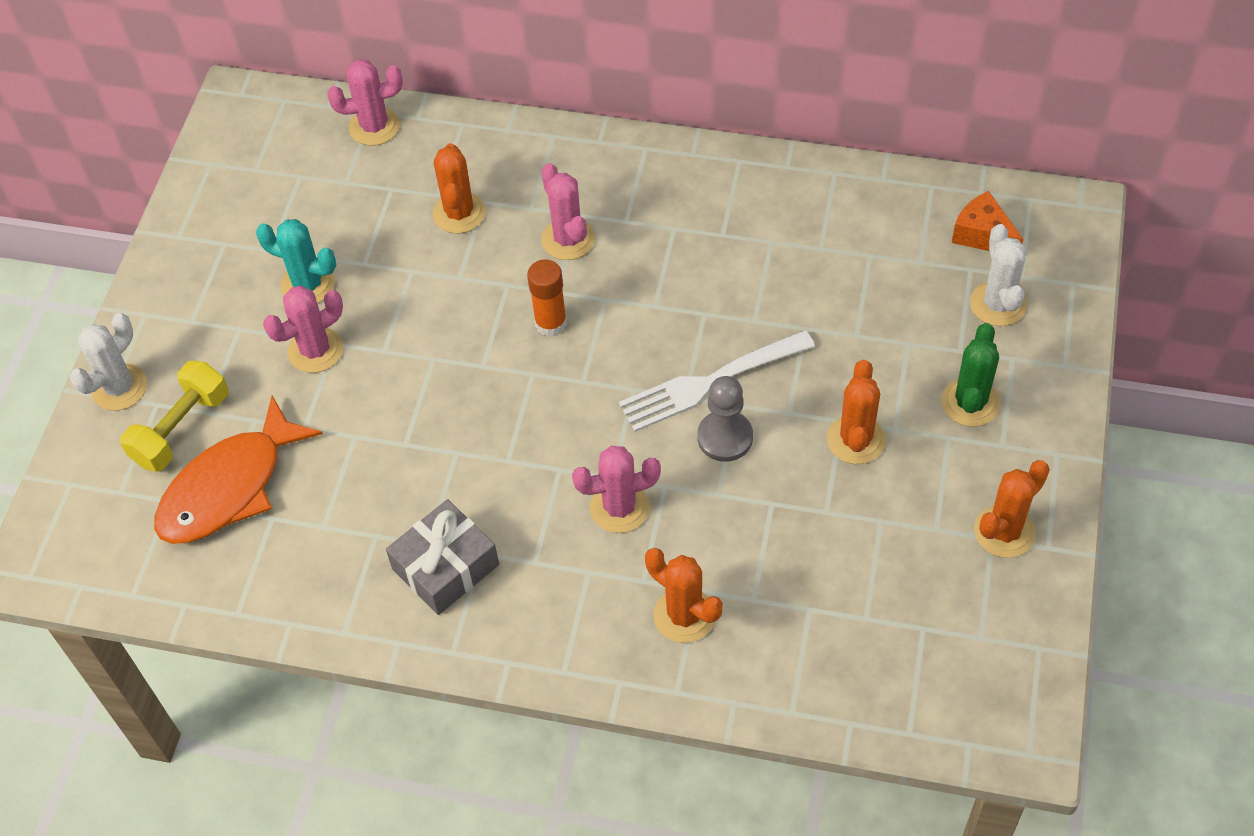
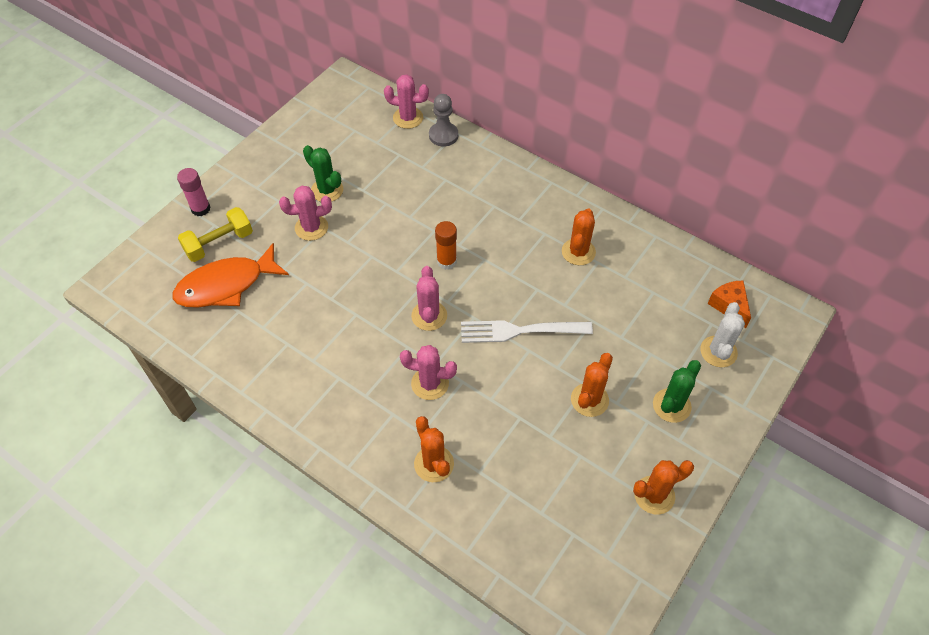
camera: 20 degrees right, 0 degrees up
white cactus [70,313,147,411] -> pink glue stick [177,168,211,216]
turquoise cactus [256,219,336,303] -> green cactus [303,145,343,202]
grey gift [386,499,499,615] -> none
orange cactus [433,143,486,233] -> orange cactus moved to [562,208,596,265]
pink cactus [541,163,595,260] -> pink cactus moved to [411,266,447,331]
grey pawn [697,376,753,462] -> grey pawn moved to [429,94,458,147]

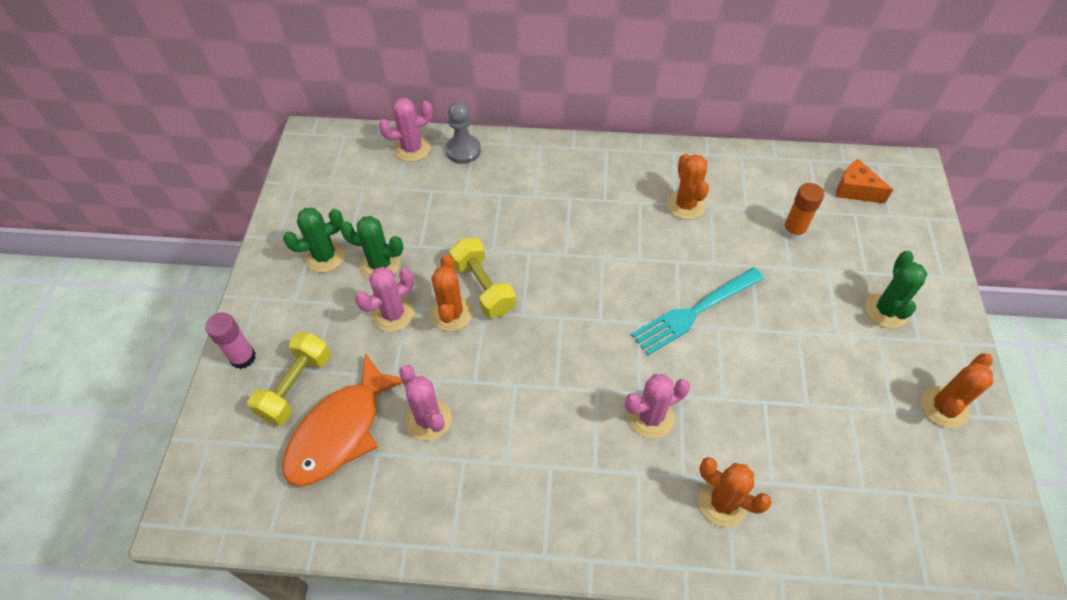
camera: 30 degrees left, 0 degrees up
pink cactus [411,266,447,331] -> pink cactus moved to [399,365,452,441]
orange glue stick [435,221,457,270] -> orange glue stick moved to [782,183,824,241]
white fork [461,320,593,343] -> turquoise fork [631,267,764,355]
orange cactus [571,353,613,417] -> orange cactus moved to [430,255,473,332]
white cactus [700,302,745,367] -> none
none -> green cactus [283,208,345,273]
none -> yellow dumbbell [449,238,516,318]

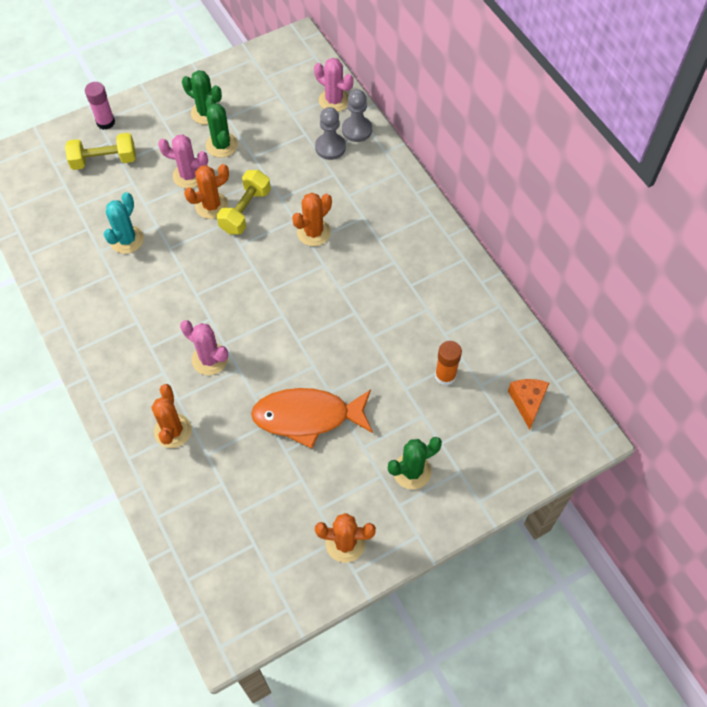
camera: 55 degrees right, 5 degrees up
orange fish [282,353,403,487] -> orange fish moved to [251,388,373,449]
pink cactus [399,365,452,441] -> turquoise cactus [103,192,144,254]
turquoise fork [631,267,764,355] -> none
orange cactus [667,154,709,220] -> orange cactus moved to [292,193,332,246]
none -> grey pawn [315,107,346,160]

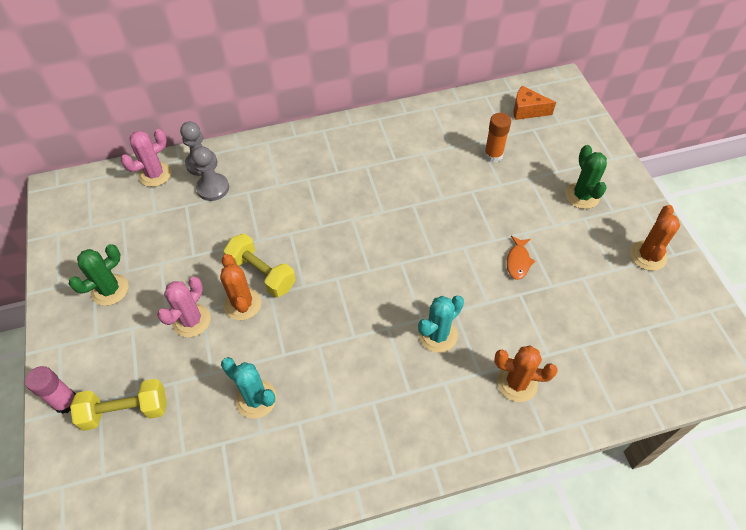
camera: 75 degrees left, 5 degrees down
yellow dumbbell [65,133,136,170] -> yellow dumbbell turned 75 degrees clockwise [70,379,167,431]
pink cactus [180,320,228,375] -> turquoise cactus [418,295,464,353]
green cactus [206,97,238,158] -> none
orange fish [251,388,373,449] -> orange fish [507,236,535,280], size x0.45
orange cactus [292,193,332,246] -> none

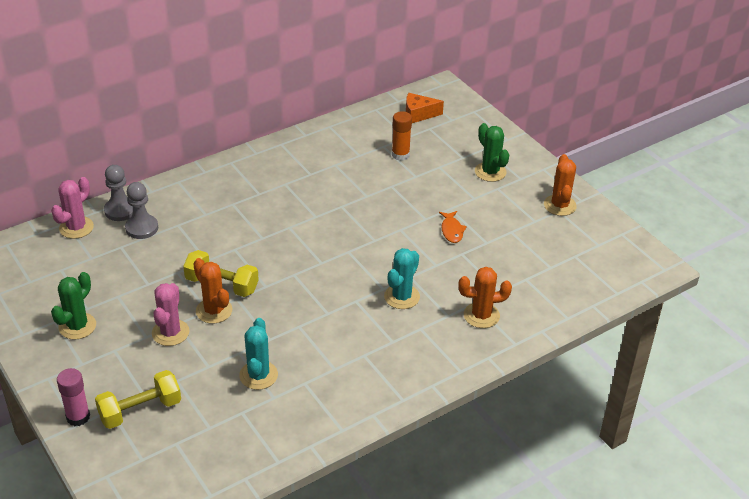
camera: 20 degrees left, 15 degrees down
turquoise cactus [221,357,277,418] -> turquoise cactus turned 75 degrees clockwise [239,318,278,390]

